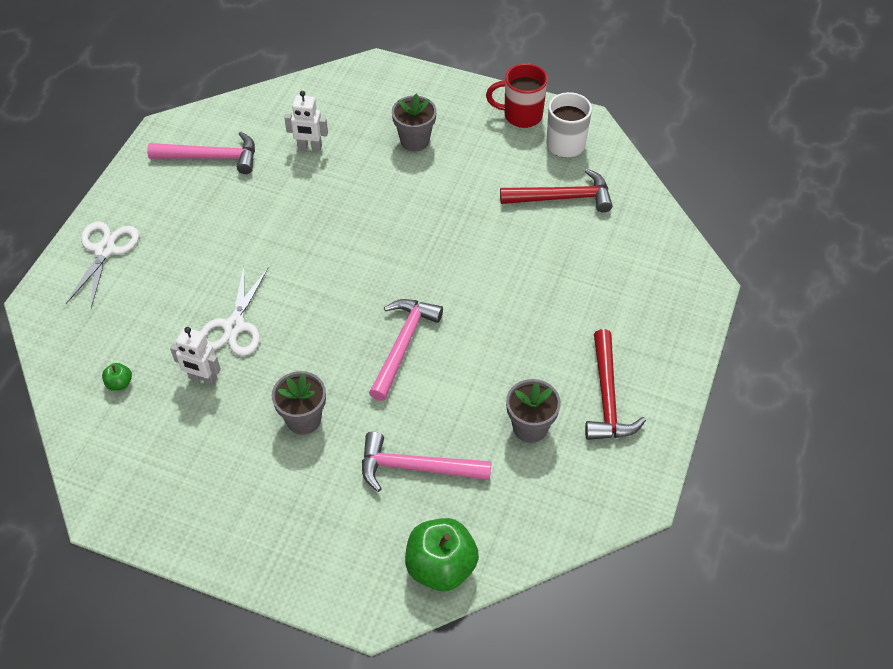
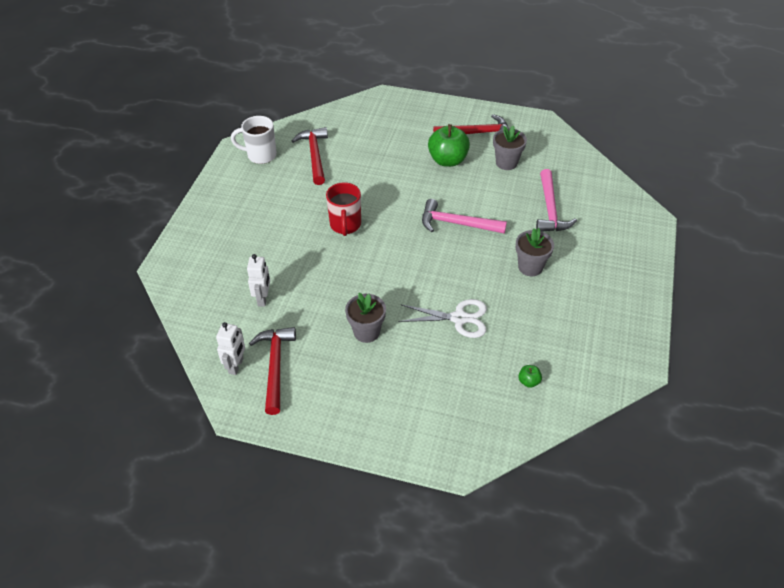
camera: 95 degrees left, 5 degrees down
white scissors [66,221,139,308] -> none
pink hammer [147,132,255,174] -> red hammer [249,327,296,415]
white robot [170,327,221,386] -> white robot moved to [216,322,245,375]
grey flower pot [392,93,437,151] -> grey flower pot moved to [345,293,386,343]
green apple [405,518,479,591] -> green apple moved to [428,124,470,167]
red mug [486,63,548,128] -> red mug moved to [326,182,361,236]

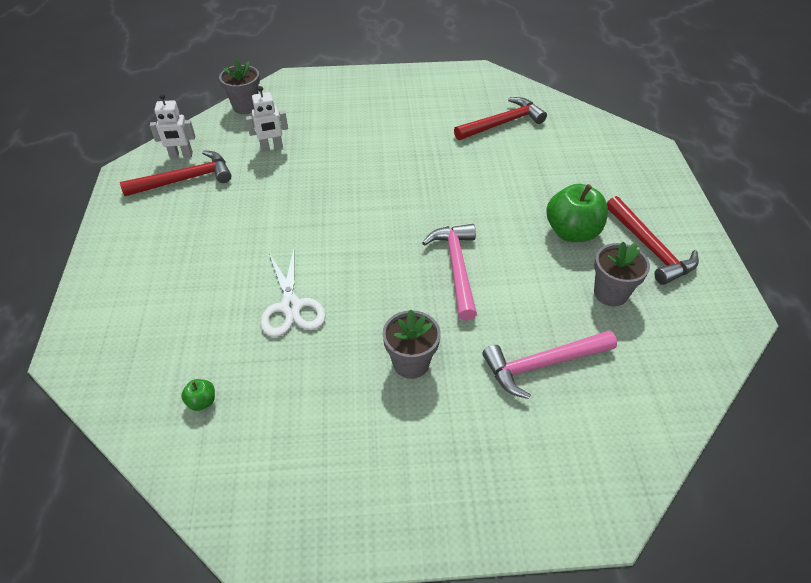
camera: 70 degrees right, 0 degrees up
white mug [231,116,277,164] -> none
red mug [326,182,361,236] -> none
grey flower pot [345,293,386,343] -> grey flower pot moved to [219,59,260,114]

